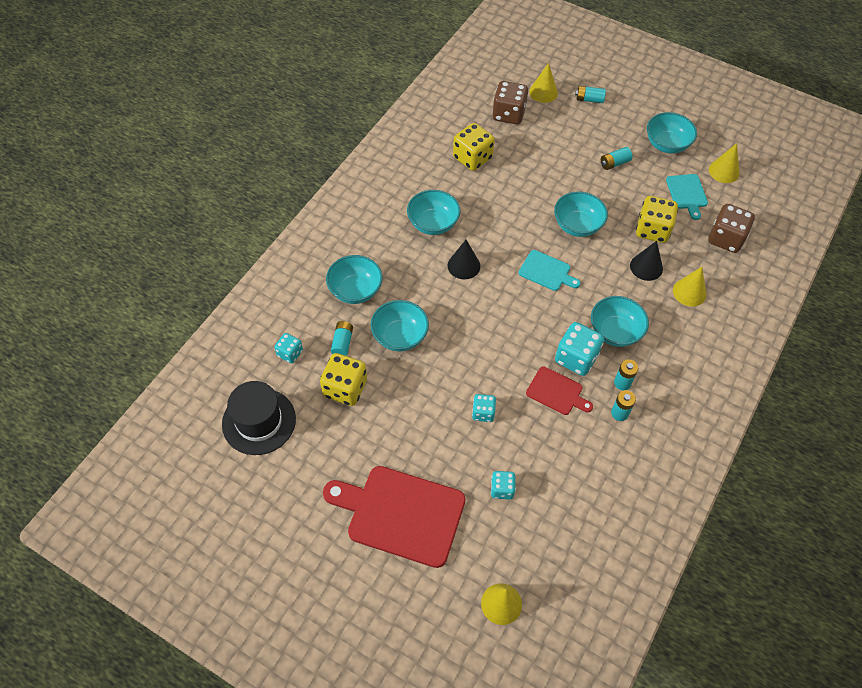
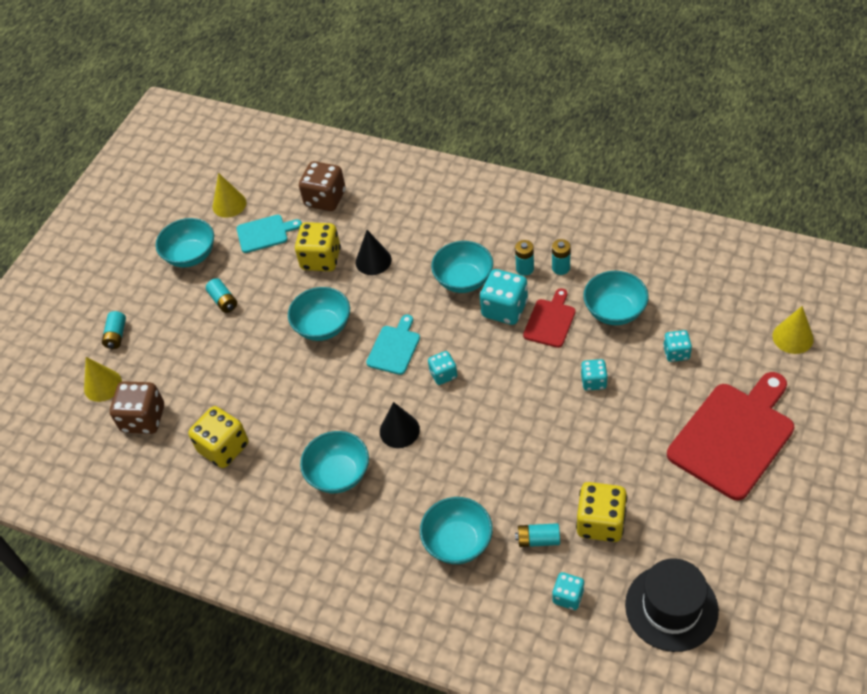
camera: 90 degrees left, 5 degrees down
red cutting board [323,466,466,568] -> red cutting board turned 150 degrees counterclockwise [667,372,794,500]
turquoise bowl [370,300,429,351] -> turquoise bowl moved to [583,271,649,325]
yellow cone [673,267,706,306] -> none
none -> turquoise dice [428,351,457,385]

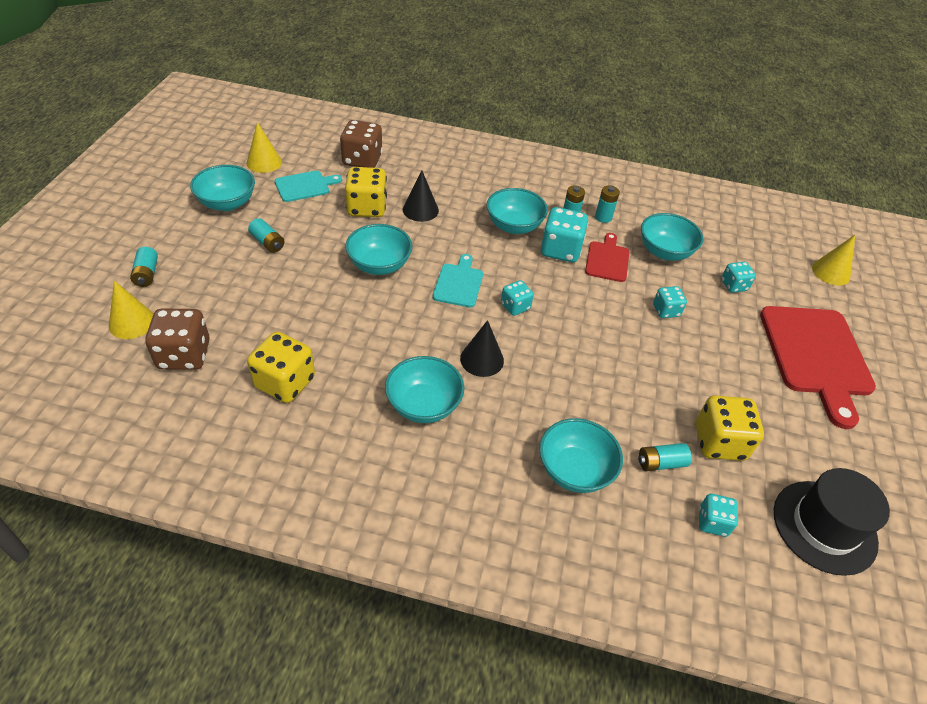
camera: 20 degrees left, 5 degrees down
red cutting board [667,372,794,500] -> red cutting board turned 150 degrees clockwise [760,306,876,429]

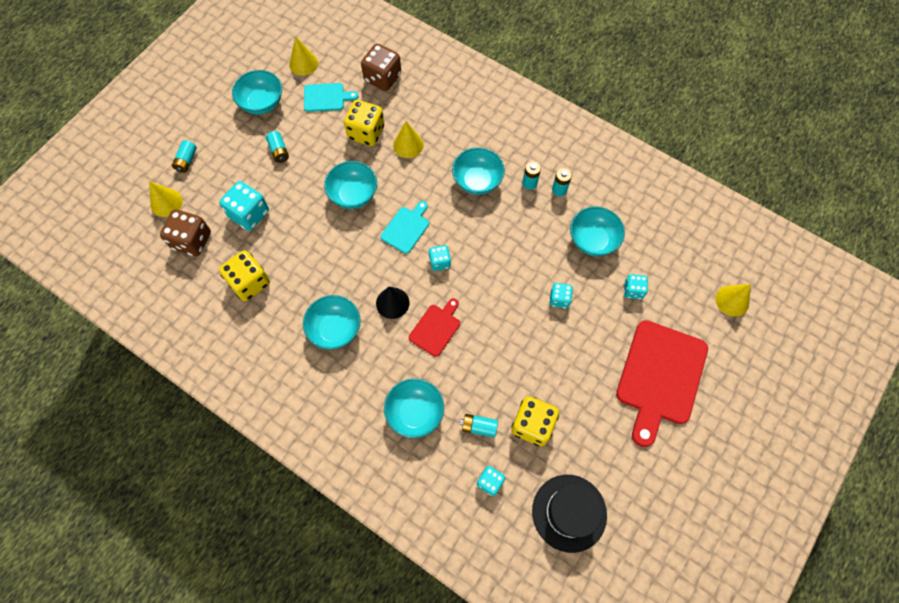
camera: 25 degrees right, 20 degrees up
black cone [403,170,439,222] -> yellow cone [393,121,424,158]
turquoise dice [541,207,589,262] -> turquoise dice moved to [219,181,269,231]
red cutting board [585,233,629,282] -> red cutting board moved to [409,298,460,357]

